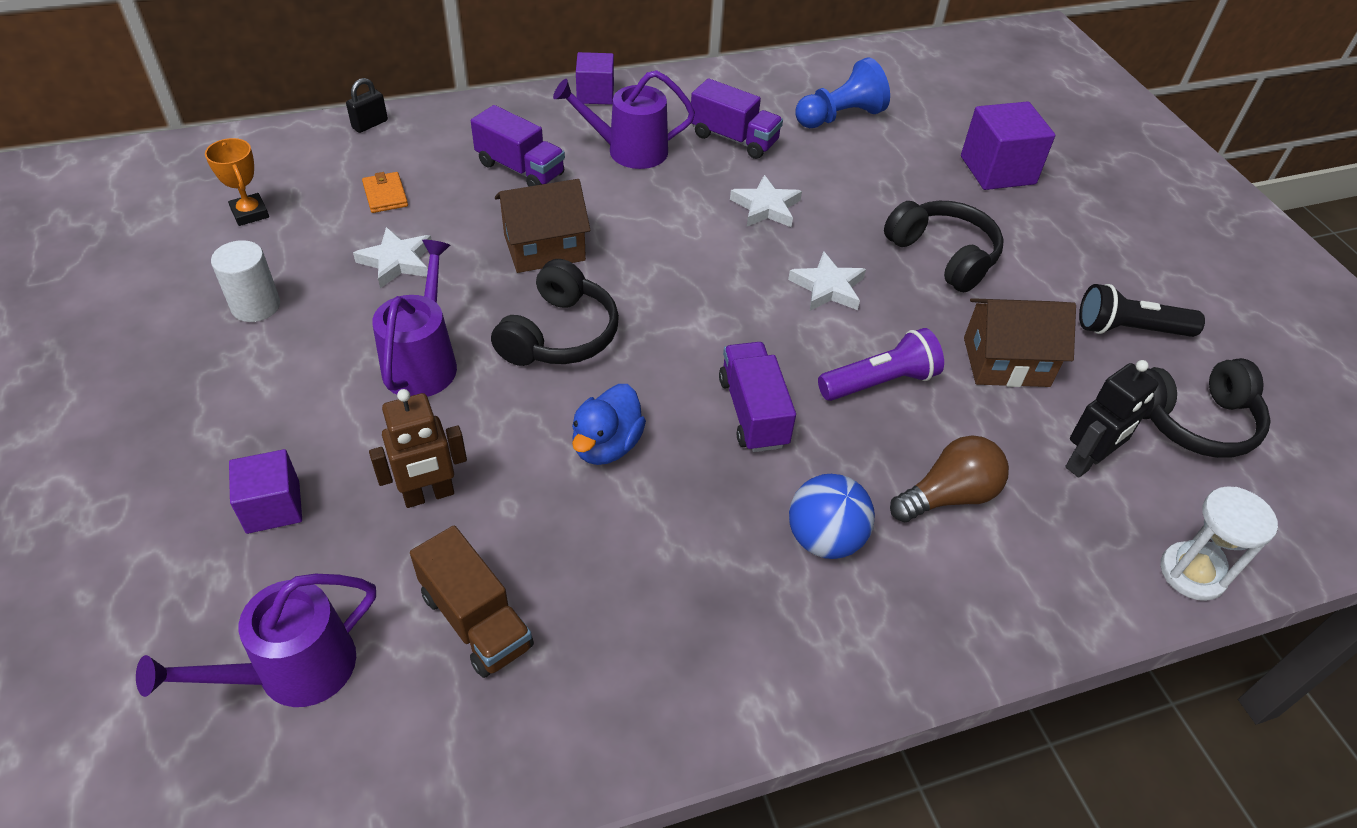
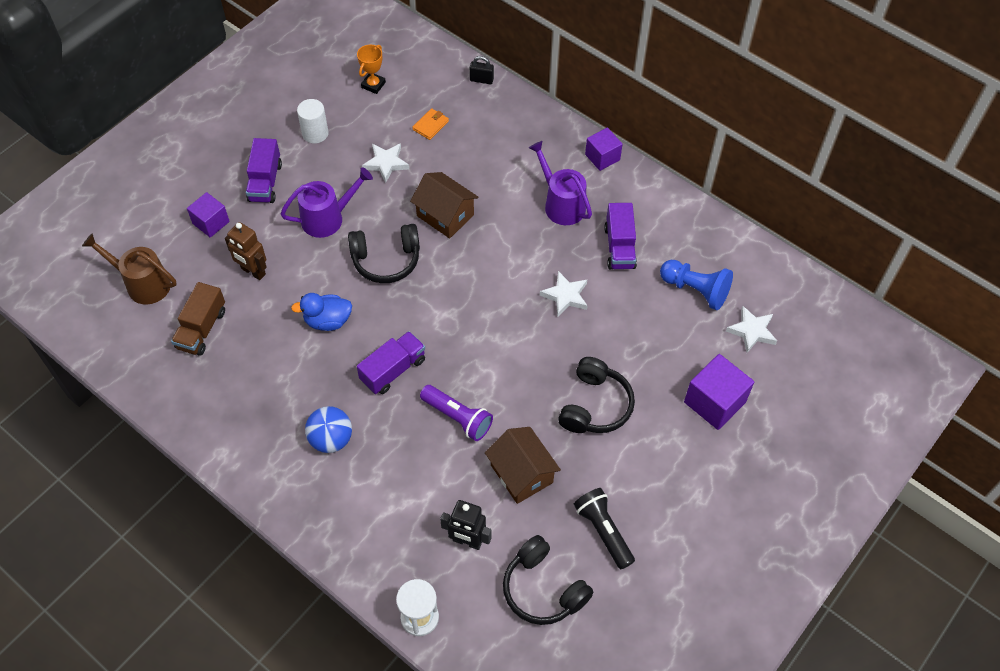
camera: 60 degrees right, 10 degrees up
purple watering can [136,574,376,707] -> brown watering can [82,233,177,305]
purple truck [471,105,565,187] -> purple truck moved to [246,138,282,203]
white star [788,251,866,311] -> white star moved to [726,306,777,353]
brown light bulb [890,435,1009,522] -> none

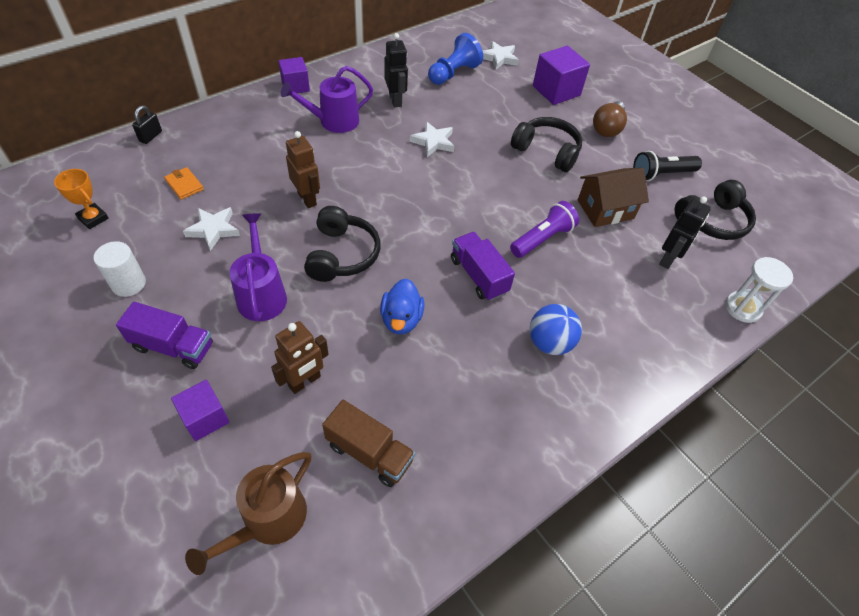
camera: 80 degrees left, 5 degrees down
brown house [410,172,479,238] -> brown robot [286,131,320,208]
purple truck [604,203,637,269] -> black robot [384,33,408,107]
none -> brown light bulb [593,101,627,137]

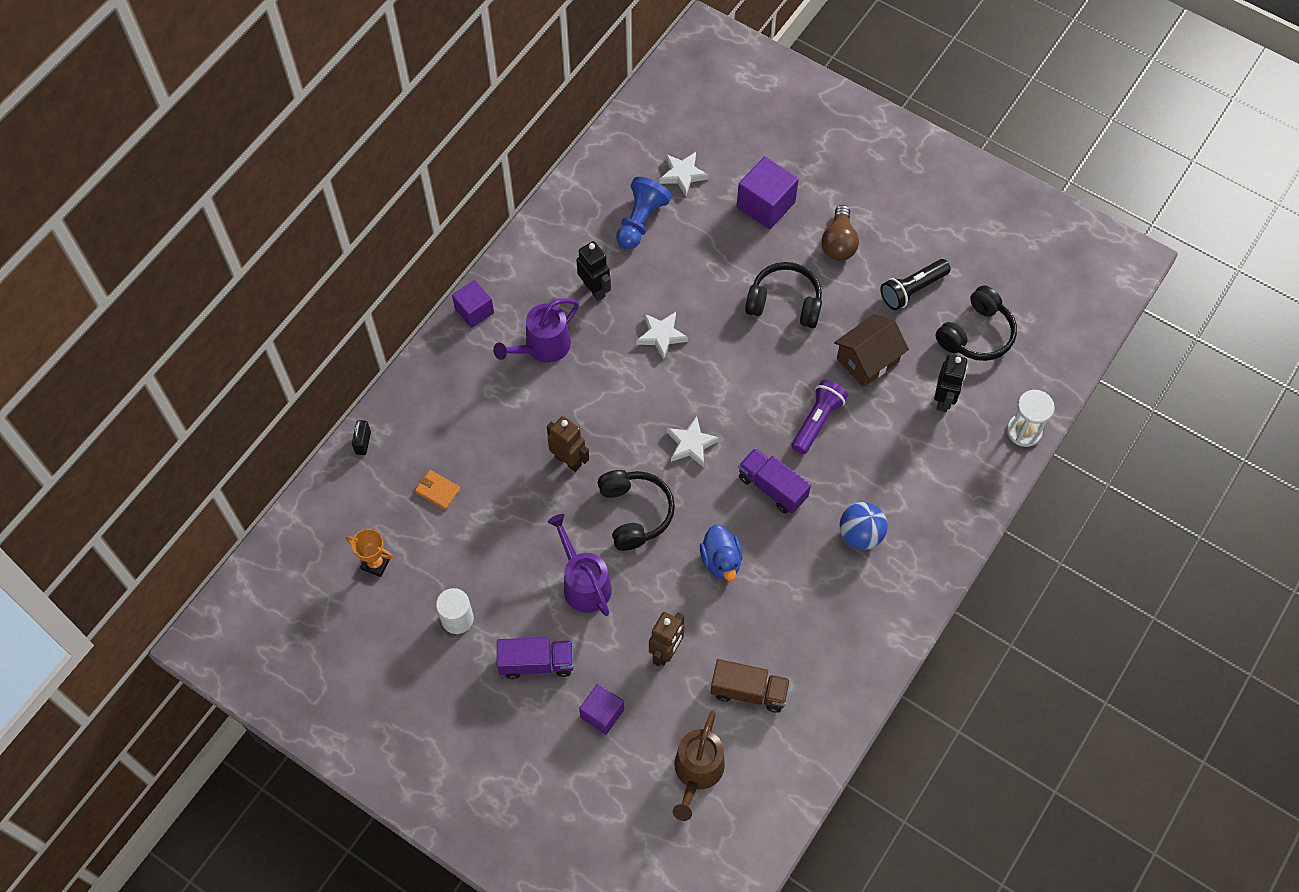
camera: 15 degrees left, 10 degrees up
white star [183,207,240,251] -> white star moved to [667,416,720,467]

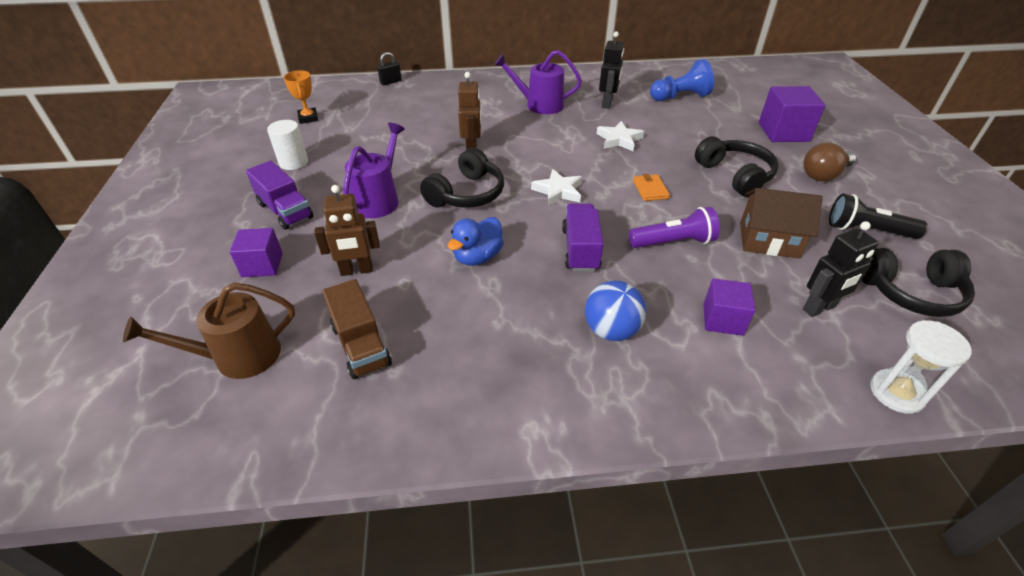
camera: 50 degrees right, 20 degrees down
orange wallet [415,470,460,510] -> orange wallet moved to [633,174,670,201]
purple cube [452,280,494,328] -> purple cube moved to [703,278,755,336]
white star [659,152,709,196] -> none

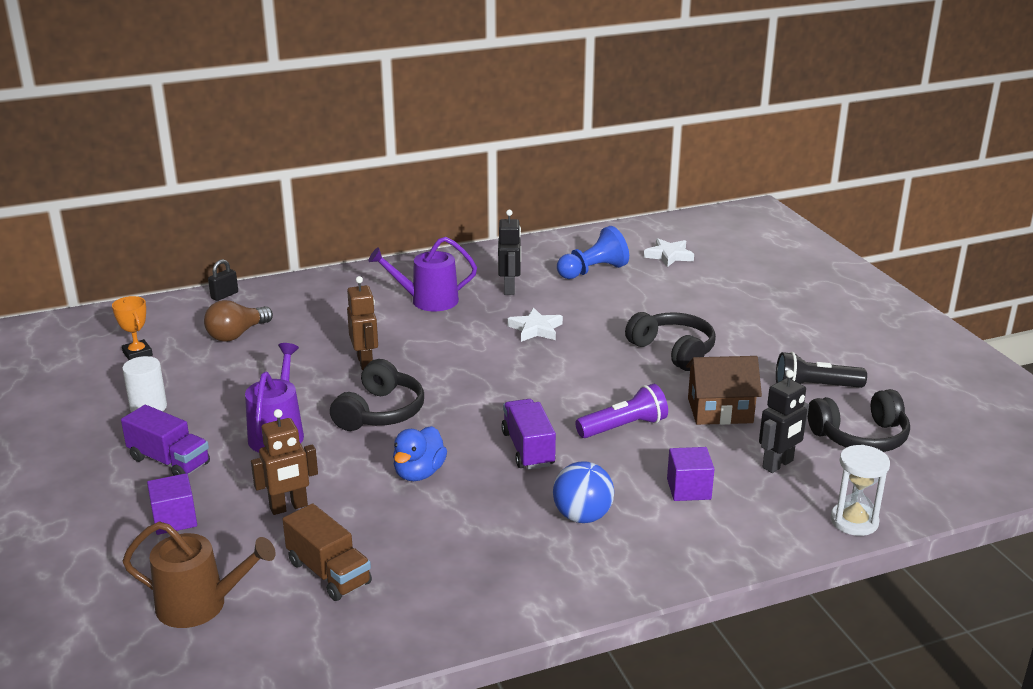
camera: 15 degrees left, 15 degrees down
brown watering can [123,283,295,379] -> brown watering can turned 135 degrees counterclockwise [123,522,276,628]
white star [531,169,582,206] -> white star moved to [644,238,694,267]
orange wallet [633,174,670,201] -> none
purple cube [759,86,826,142] -> none
brown light bulb [803,142,856,181] -> brown light bulb moved to [204,300,273,342]

